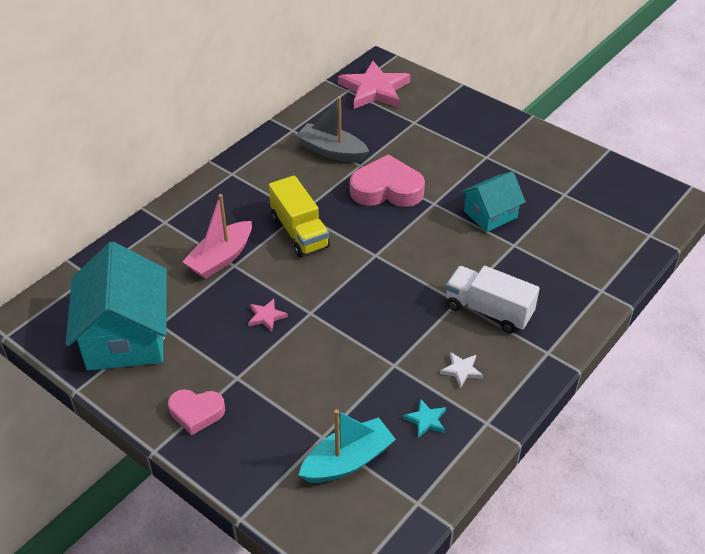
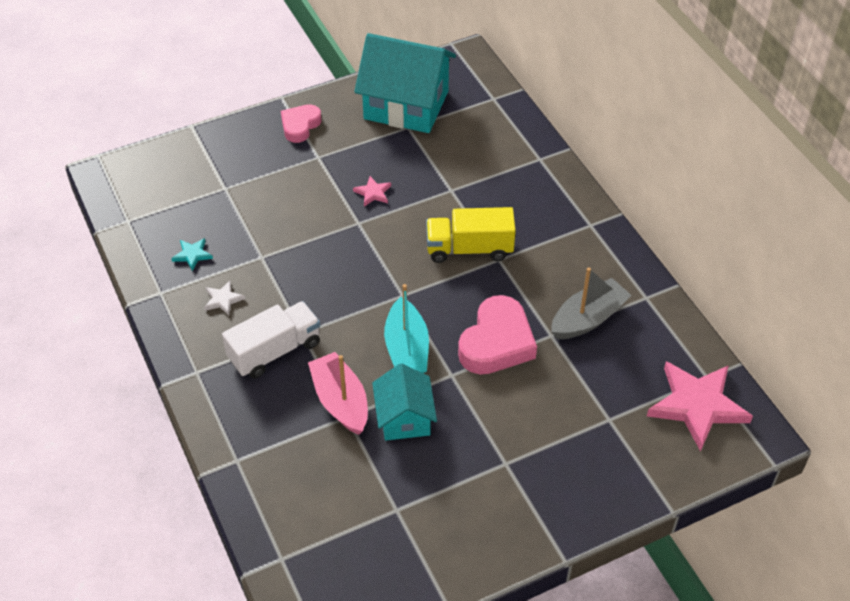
camera: 115 degrees right, 5 degrees up
pink boat [182,194,252,279] -> pink boat moved to [308,352,368,435]
turquoise boat [299,409,396,483] -> turquoise boat moved to [384,284,429,373]

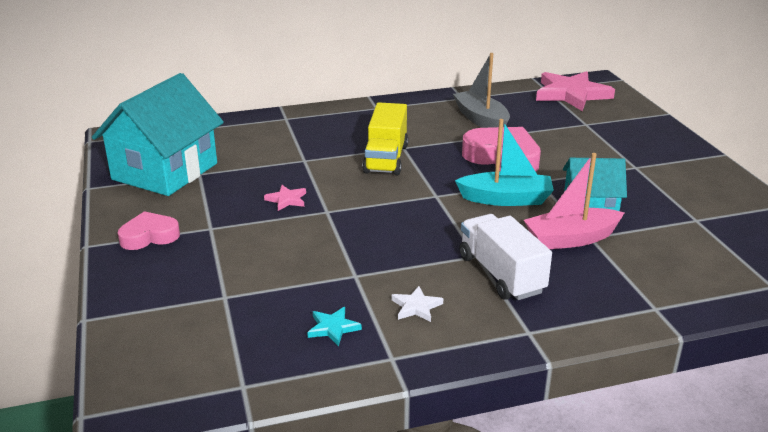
camera: 80 degrees left, 20 degrees down
pink heart [281,104,322,143] -> pink heart turned 120 degrees clockwise [118,211,180,250]

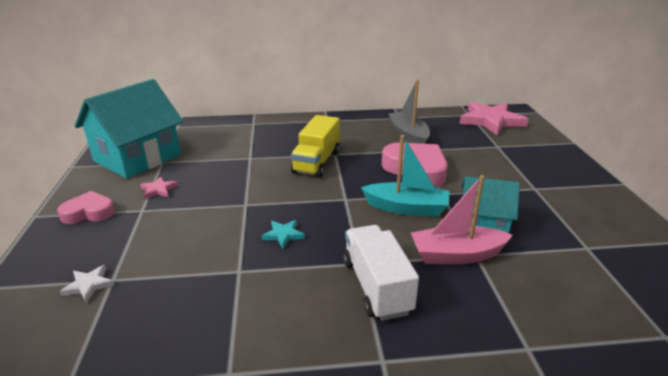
camera: 10 degrees right, 0 degrees up
pink star [264,185,306,211] -> pink star moved to [140,176,179,199]
turquoise star [307,307,362,346] -> turquoise star moved to [262,220,305,248]
white star [391,286,443,322] -> white star moved to [59,265,114,303]

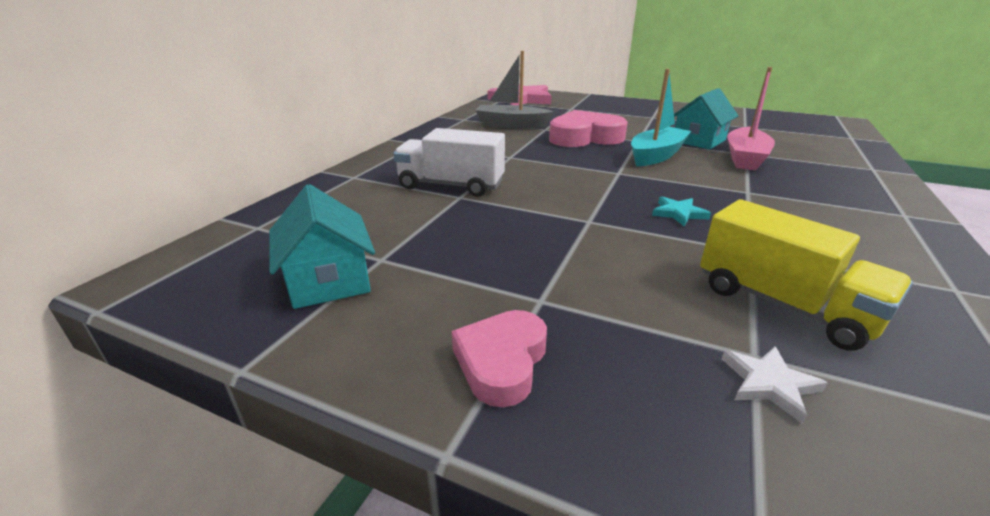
camera: 60 degrees left, 0 degrees up
turquoise house [75,79,183,179] -> turquoise house [269,184,375,309], size x0.57
pink star [140,176,179,199] -> none
yellow truck [291,115,340,178] -> yellow truck moved to [700,199,913,350]
white truck [343,225,419,321] -> white truck moved to [393,128,505,197]

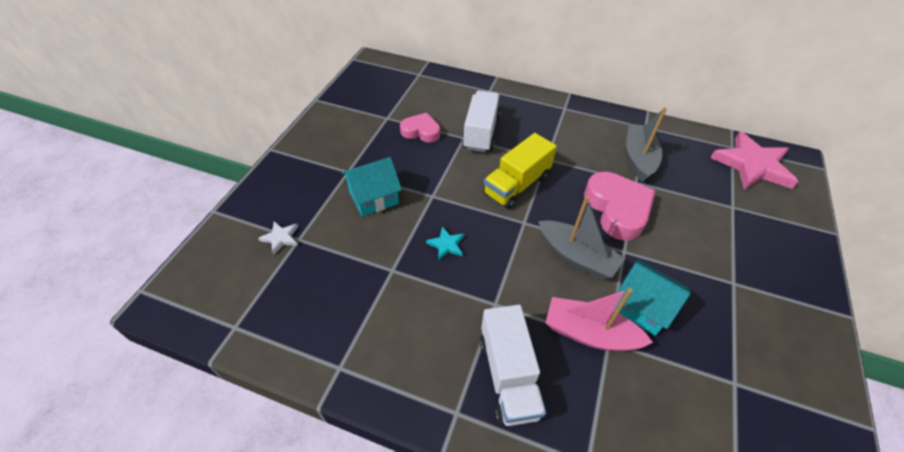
camera: 85 degrees right, 20 degrees up
turquoise house [269,184,375,309] -> turquoise house moved to [342,157,402,217]
pink heart [452,310,547,407] -> pink heart moved to [400,112,440,143]
turquoise boat [631,69,691,166] -> grey boat [538,196,625,279]
yellow truck [700,199,913,350] -> yellow truck moved to [483,133,557,209]
none -> white truck [480,305,546,426]

